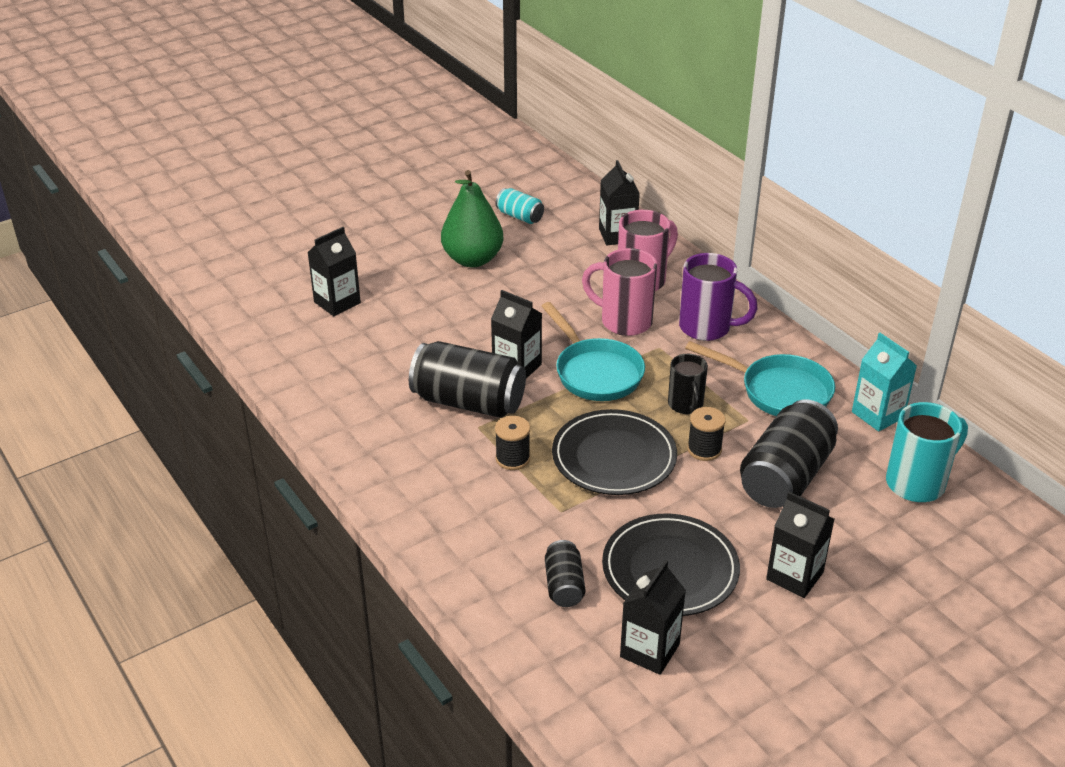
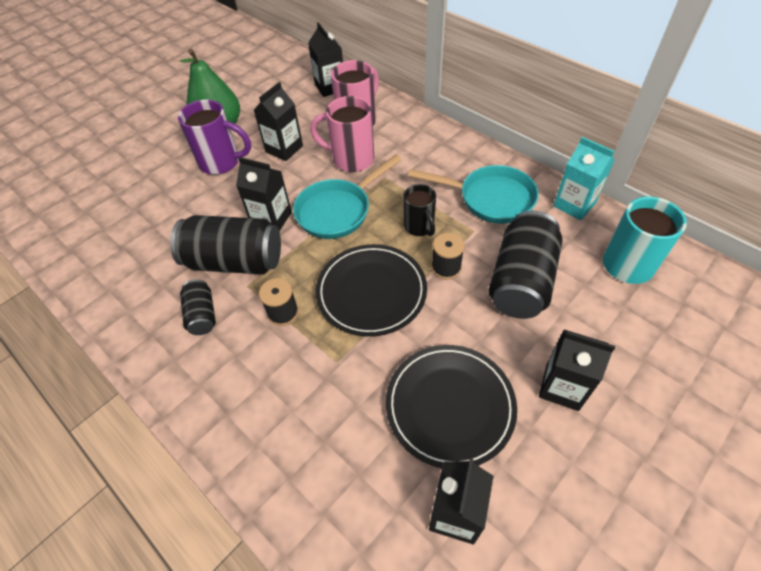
camera: 10 degrees left, 15 degrees up
black carton [307,227,361,316] -> black carton moved to [253,82,303,161]
turquoise can [496,188,544,224] -> none
turquoise pan [541,302,645,401] -> turquoise pan turned 90 degrees clockwise [293,154,402,239]
black can [545,540,586,607] -> black can moved to [180,279,216,335]
purple mug [679,253,758,341] -> purple mug moved to [178,100,251,175]

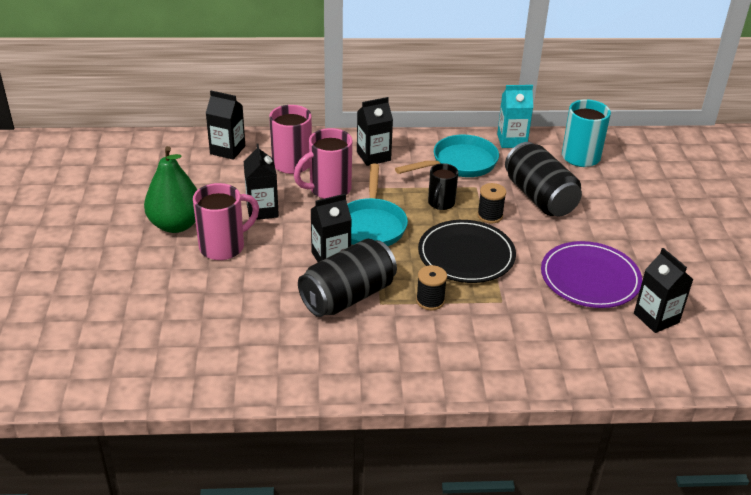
camera: 50 degrees left, 15 degrees down
purple mug [178,100,251,175] -> pink mug [193,183,259,260]
black can [180,279,216,335] -> none
black plate [386,345,517,468] -> purple plate [541,241,642,308]
black mug [403,184,436,236] -> black mug turned 90 degrees clockwise [428,163,458,210]
black carton [539,330,615,411] -> black carton moved to [357,97,393,166]

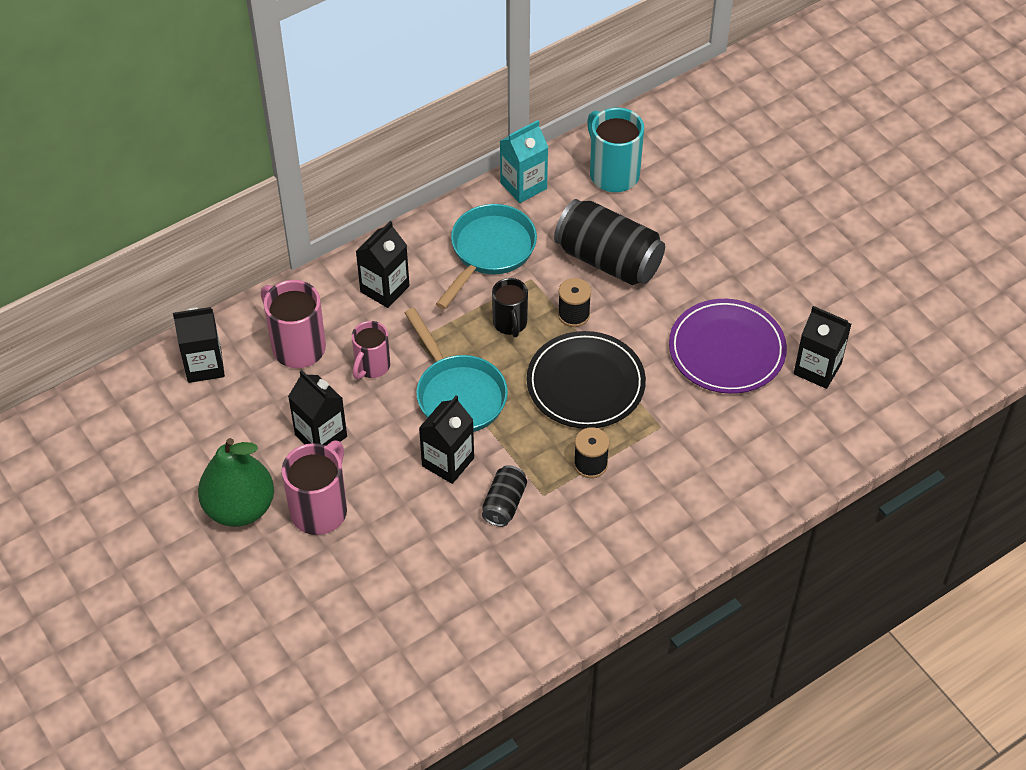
camera: 30 degrees left, 15 degrees up
pink mug [294,128,352,199] -> pink mug [352,321,390,379], size x0.65
black can [298,239,397,317] -> black can [482,465,527,527], size x0.51

